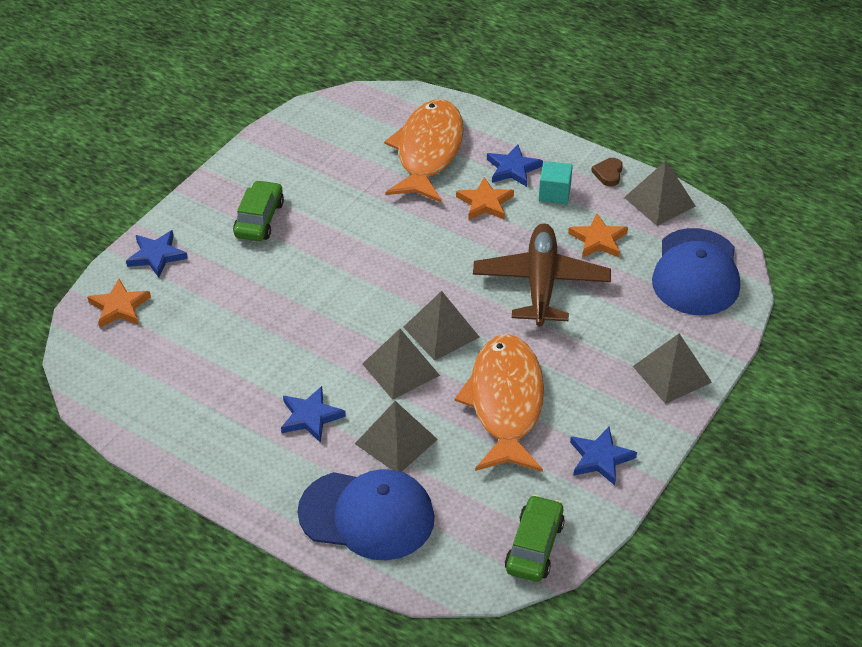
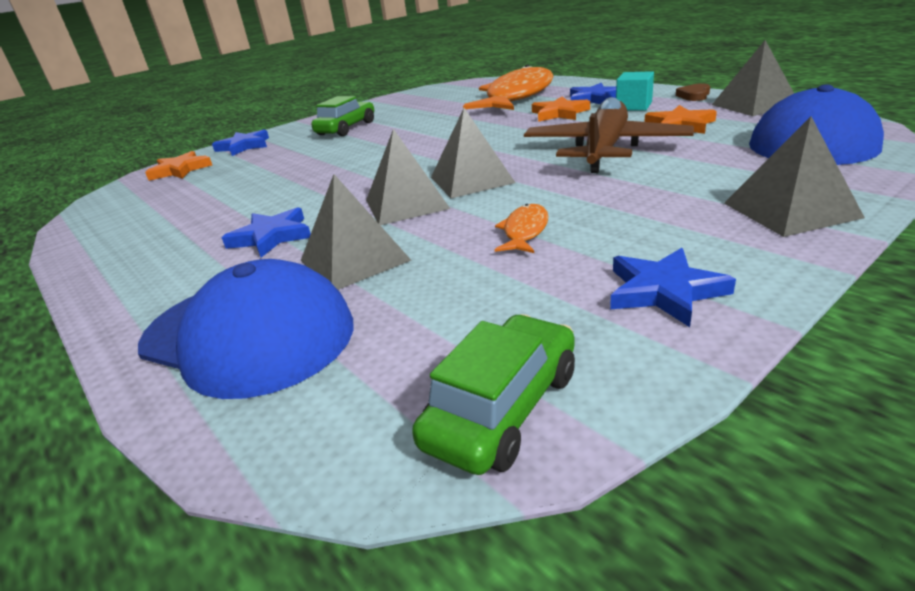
camera: 20 degrees right, 15 degrees down
orange fish [455,334,544,472] -> orange fish [495,204,549,253], size x0.40

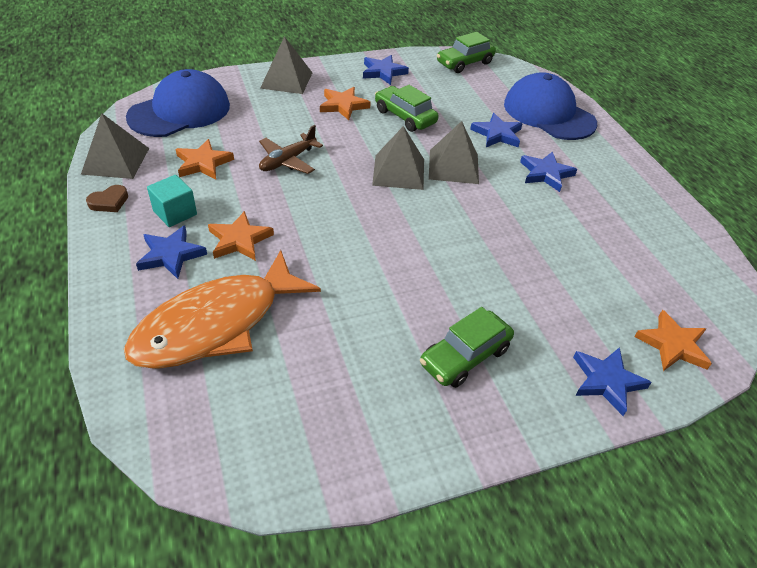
camera: 165 degrees left, 15 degrees up
grey pyramid [301,174,412,290] -> blue star [470,113,523,147]
orange fish [495,204,549,253] -> green car [375,85,439,132]
brown plane [524,97,694,173] -> brown plane [259,125,323,174], size x0.57
none -> orange star [320,87,371,120]

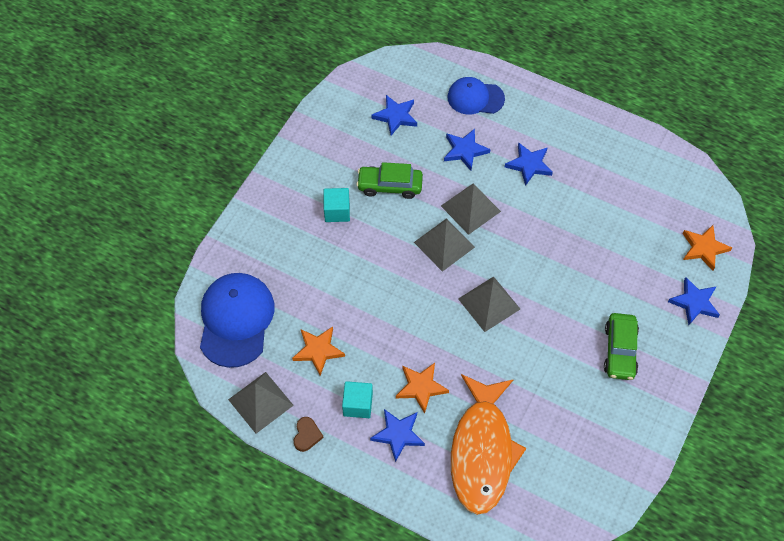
camera: 40 degrees left, 15 degrees up
brown plane [259,125,323,174] -> none
grey pyramid [260,36,312,94] -> grey pyramid moved to [458,276,520,332]
orange star [320,87,371,120] -> turquoise cube [324,188,350,222]
blue star [363,55,409,85] -> blue star moved to [371,95,417,136]
green car [437,32,496,73] -> none
blue cap [504,72,597,140] -> blue cap [448,77,505,114], size x0.63

